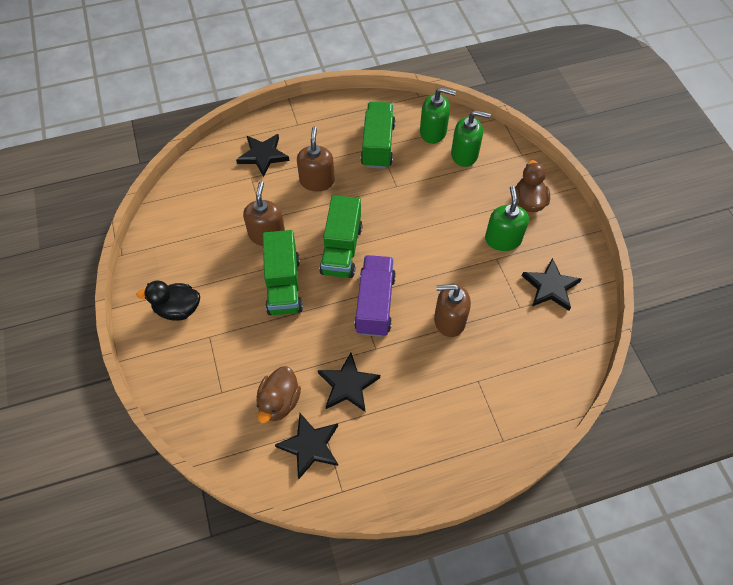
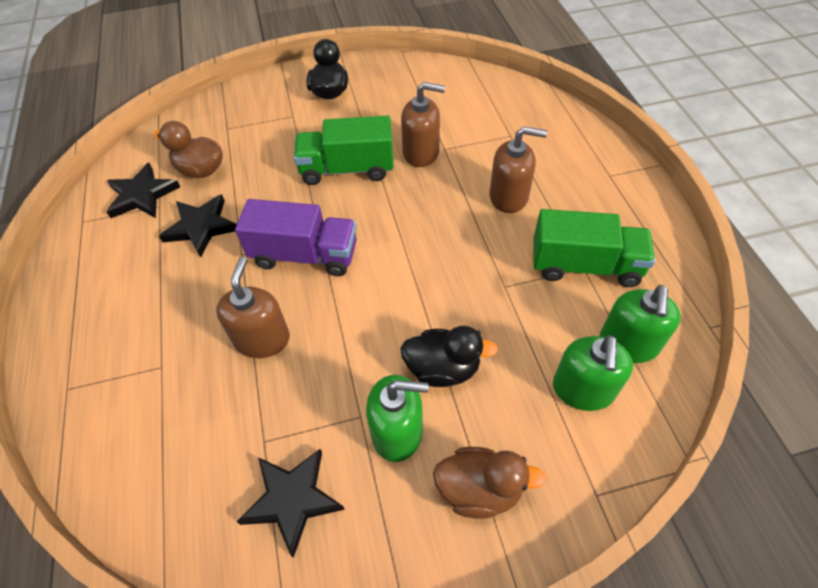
camera: 95 degrees right, 5 degrees down
black star [236,134,289,177] -> none
green truck [319,195,363,278] -> none
none -> black duck [400,326,498,387]

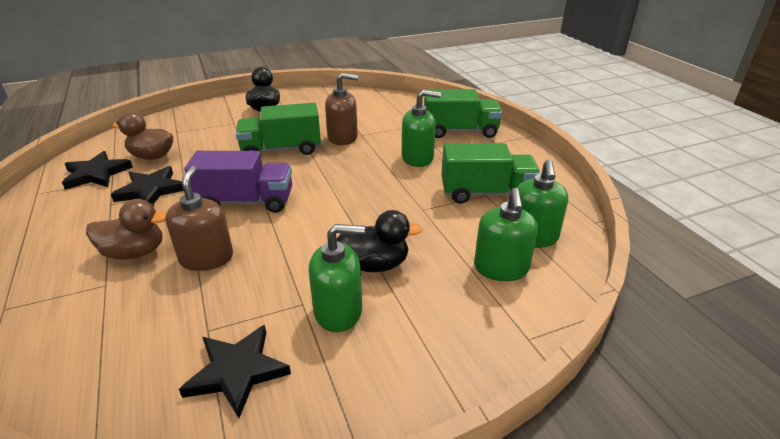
camera: 10 degrees left, 20 degrees down
brown duck [433,447,546,519] -> brown duck moved to [86,199,166,259]
brown soap dispenser [489,126,547,213] -> green soap dispenser [402,90,441,167]
none -> green truck [424,89,503,138]

